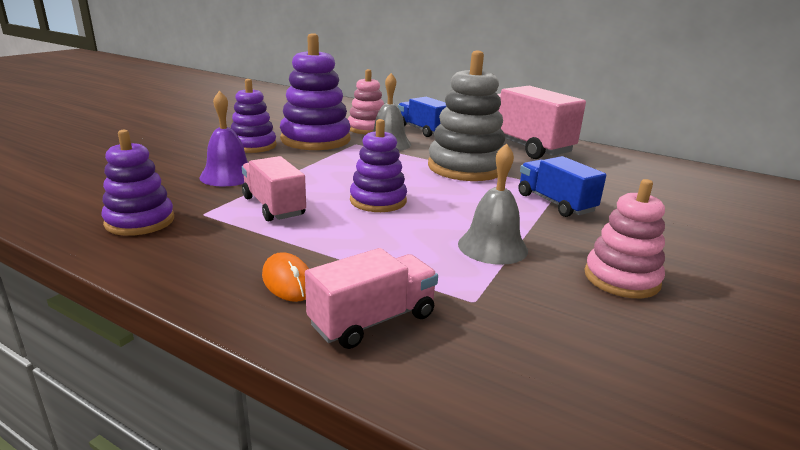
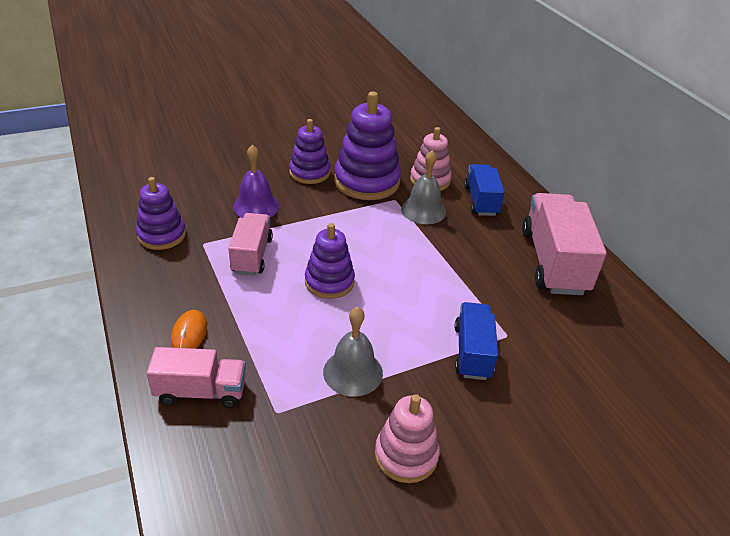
camera: 35 degrees right, 15 degrees up
grey stacking toy [428,51,505,181] -> none

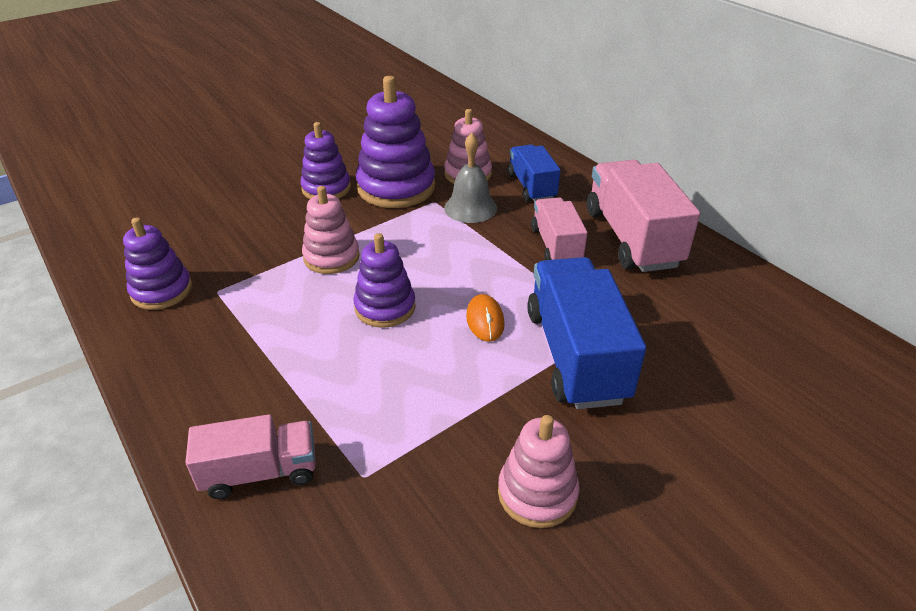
camera: 10 degrees left, 0 degrees up
orange mouse [171,310,207,349] -> orange mouse moved to [466,294,505,342]
pink truck [228,213,273,275] -> pink truck moved to [531,197,588,260]
purple bell [233,145,279,218] -> none
grey bell [323,306,383,397] -> none
blue truck [455,302,498,380] -> blue truck [527,257,646,409], size x1.67
none -> pink stacking toy [302,186,360,274]

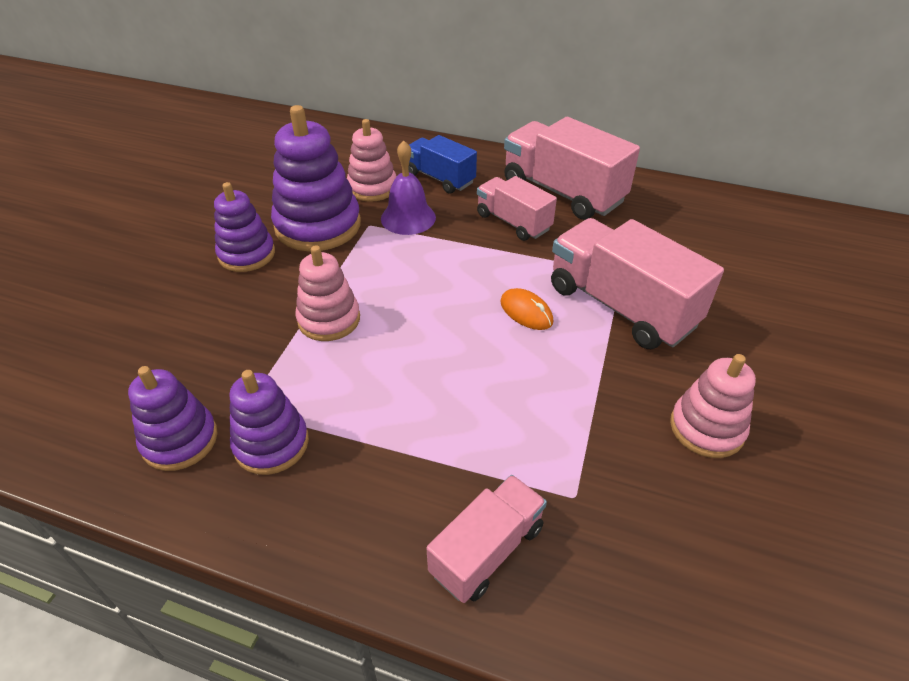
camera: 35 degrees left, 5 degrees up
purple stacking toy [354,233,416,328] -> purple stacking toy moved to [230,370,309,475]
grey bell [444,133,497,223] -> purple bell [381,140,436,235]
blue truck [527,257,646,409] -> pink truck [551,218,724,349]

